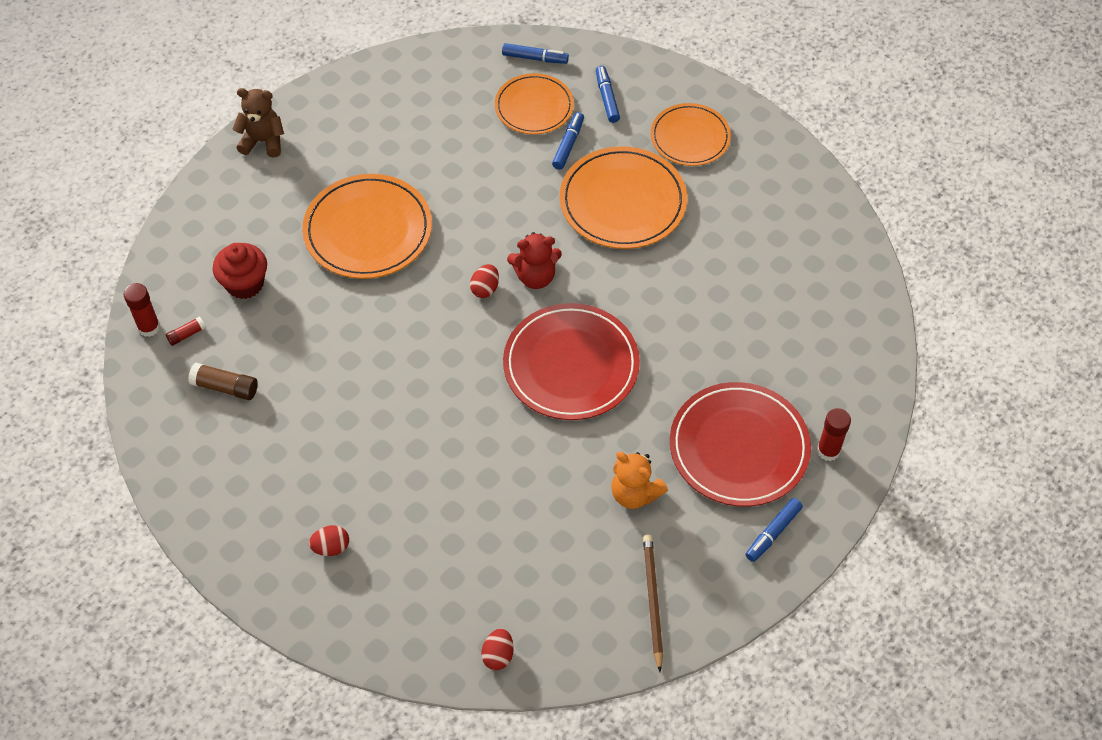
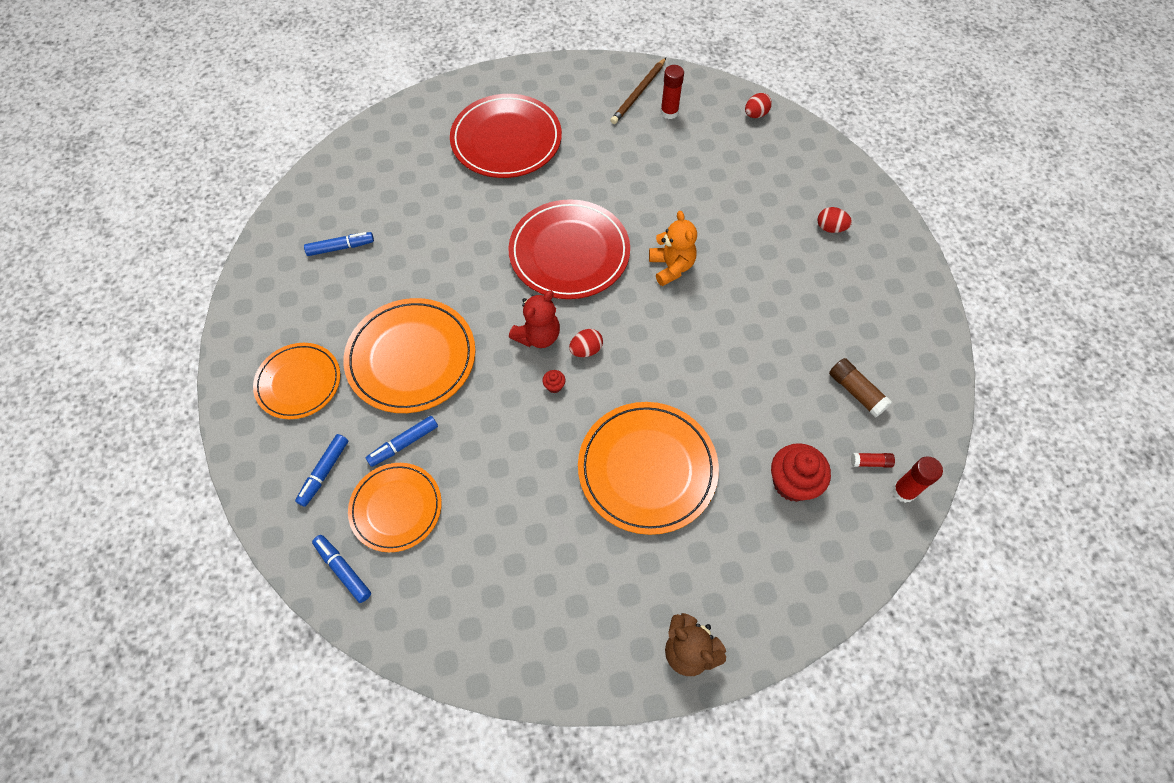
camera: 145 degrees left, 5 degrees up
red teddy bear [507,232,562,289] -> red teddy bear turned 105 degrees clockwise [509,290,560,348]
orange teddy bear [611,452,668,509] -> orange teddy bear moved to [649,211,697,286]
blue marker [745,498,803,562] -> blue marker moved to [304,232,374,256]
red glue stick [817,408,851,461] -> red glue stick moved to [660,65,684,119]
none -> red cupcake [542,370,566,393]

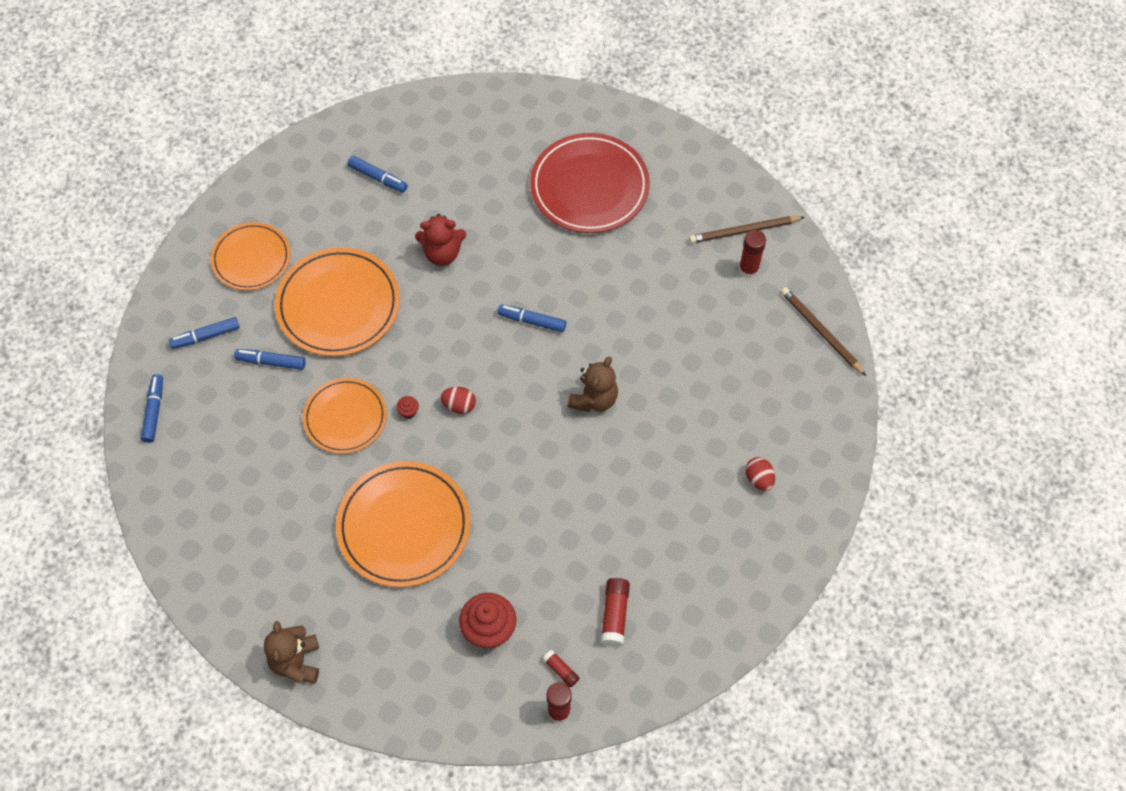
camera: 45 degrees right, 0 degrees up
orange plate [348,463,442,552] -> orange plate moved to [303,378,387,454]
red plate [508,199,630,299] -> blue marker [497,304,566,332]
red teddy bear [509,290,560,348] -> red teddy bear moved to [415,214,466,266]
orange teddy bear [649,211,697,286] -> brown teddy bear [568,356,618,412]
red egg [745,93,772,118] -> brown pencil [781,287,866,376]
brown glue stick [829,358,892,418] -> red glue stick [600,578,630,647]

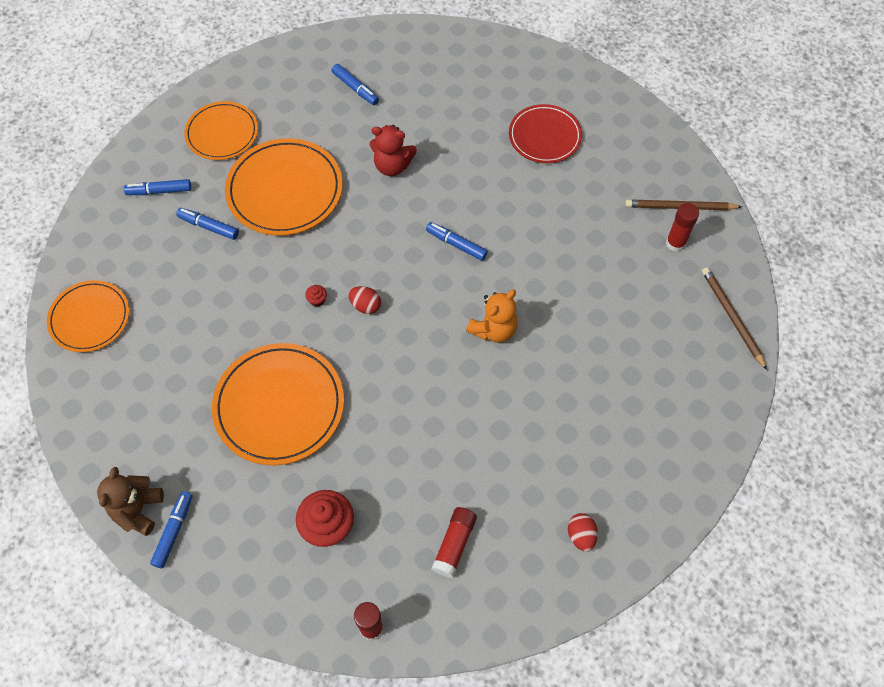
camera: 15 degrees right, 0 degrees up
blue marker [141,374,163,443] -> blue marker moved to [150,491,193,568]
orange plate [303,378,387,454] -> orange plate moved to [47,280,129,352]
red plate [530,133,650,233] -> red plate [509,104,582,163], size x0.65
red glue stick [543,650,579,687] -> none
brown teddy bear [568,356,618,412] -> orange teddy bear [466,290,518,343]
red egg [745,457,775,491] -> red egg moved to [568,513,598,552]

